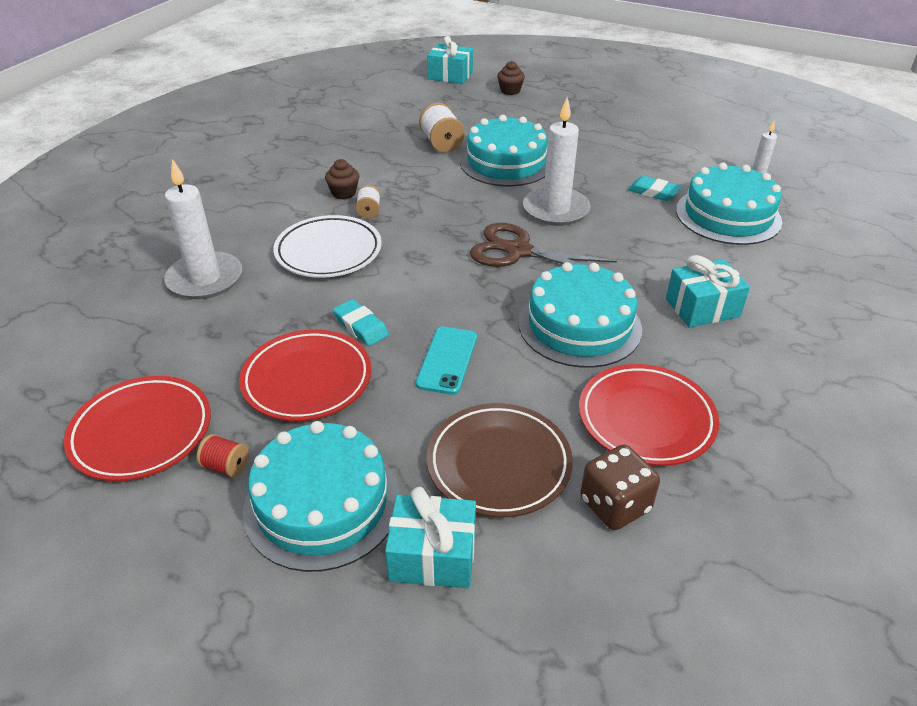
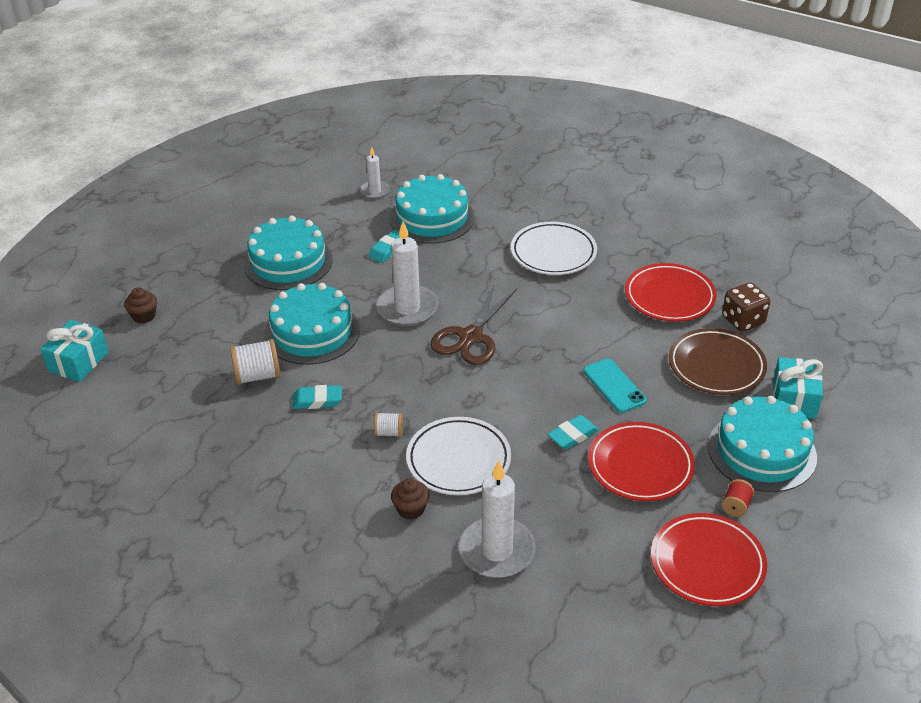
camera: 85 degrees left, 0 degrees up
brown cupcake [325,159,359,199] -> brown cupcake moved to [391,478,430,520]
turquoise phone [416,326,477,395] -> turquoise phone turned 45 degrees clockwise [583,359,647,413]
turquoise cake [518,262,642,368] -> turquoise cake moved to [243,216,333,290]
turquoise gift [666,255,750,328] -> white plate [511,222,597,275]
none -> turquoise eraser [292,385,342,409]

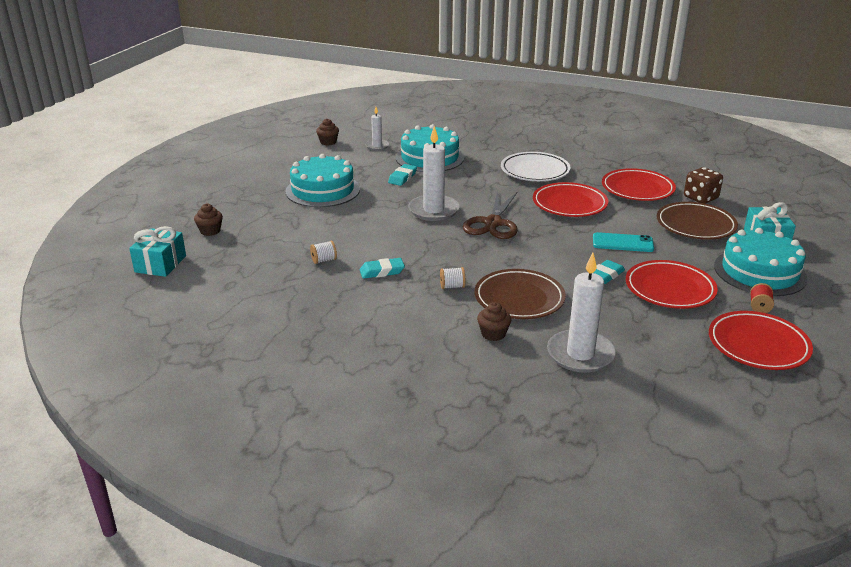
camera: 10 degrees left, 10 degrees down
white spool [230,339,280,385] -> white spool [310,240,337,264], size x0.58
turquoise cake [264,283,360,365] -> none
white plate [406,417,511,495] -> brown plate [474,269,566,319]
turquoise phone [583,359,647,413] -> turquoise phone turned 45 degrees counterclockwise [593,232,654,252]
none -> brown cupcake [316,119,339,145]
none -> red plate [533,182,608,217]

